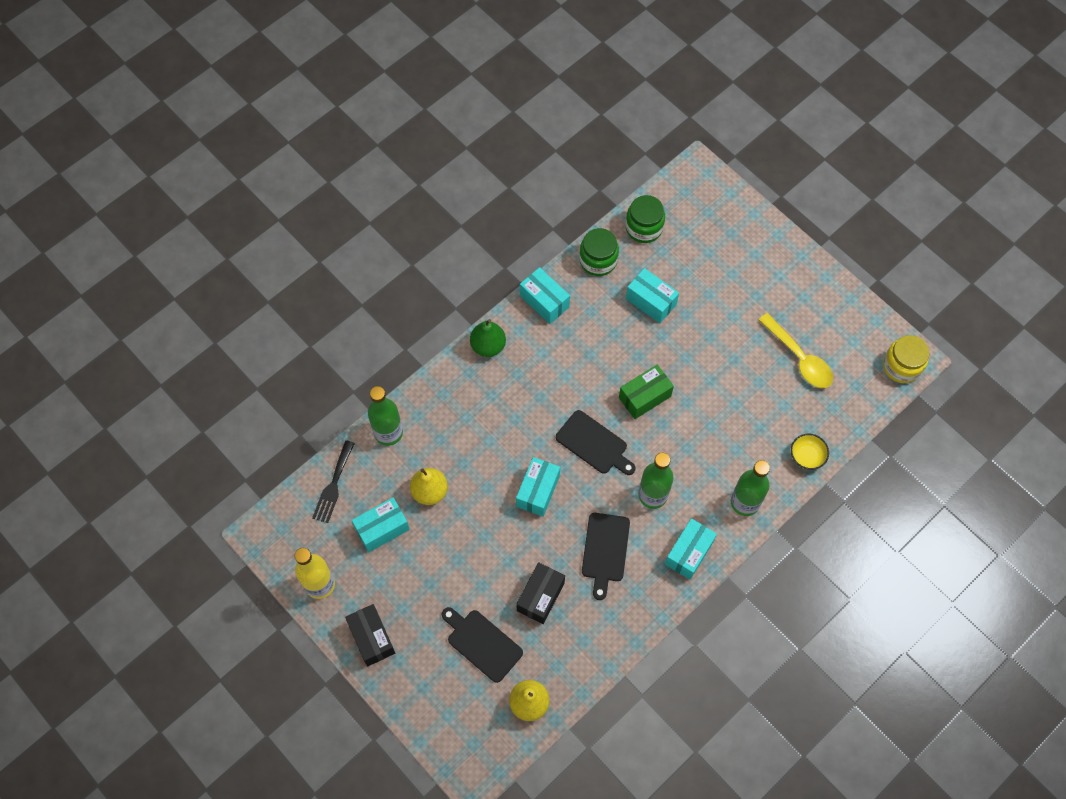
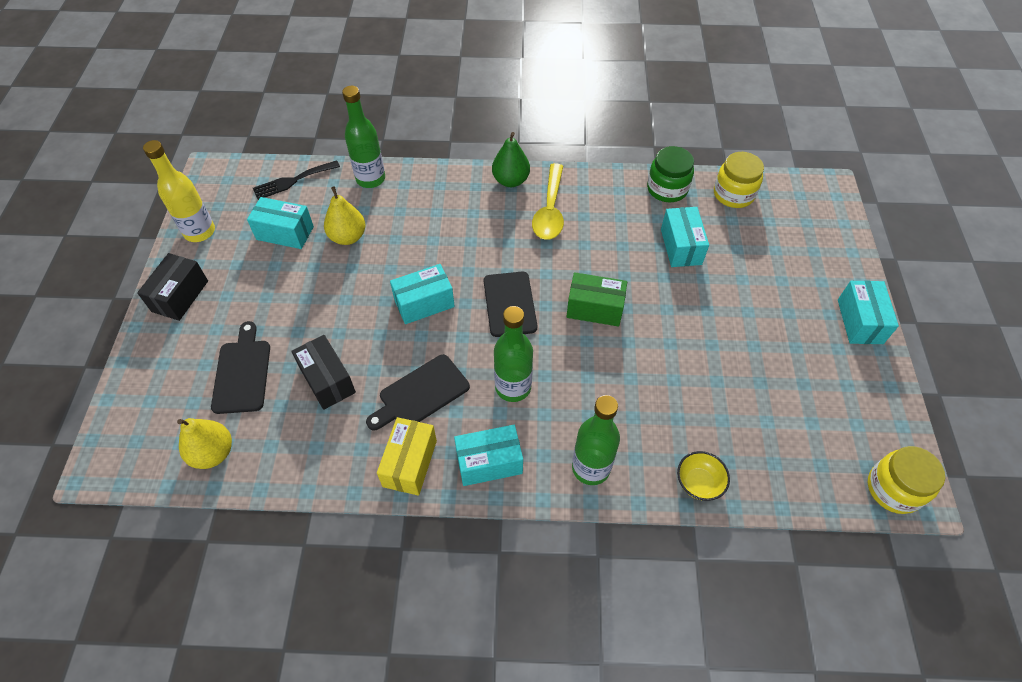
camera: 45 degrees right, 10 degrees down
black box [516,562,565,624] -> black box turned 75 degrees clockwise [291,335,356,410]
turquoise box [520,267,570,324] -> turquoise box moved to [838,281,899,344]
green jar [626,195,665,243] -> yellow jar [714,152,764,208]
yellow spoon [759,313,833,388] -> yellow spoon moved to [532,163,564,240]
none -> yellow box [377,417,437,496]

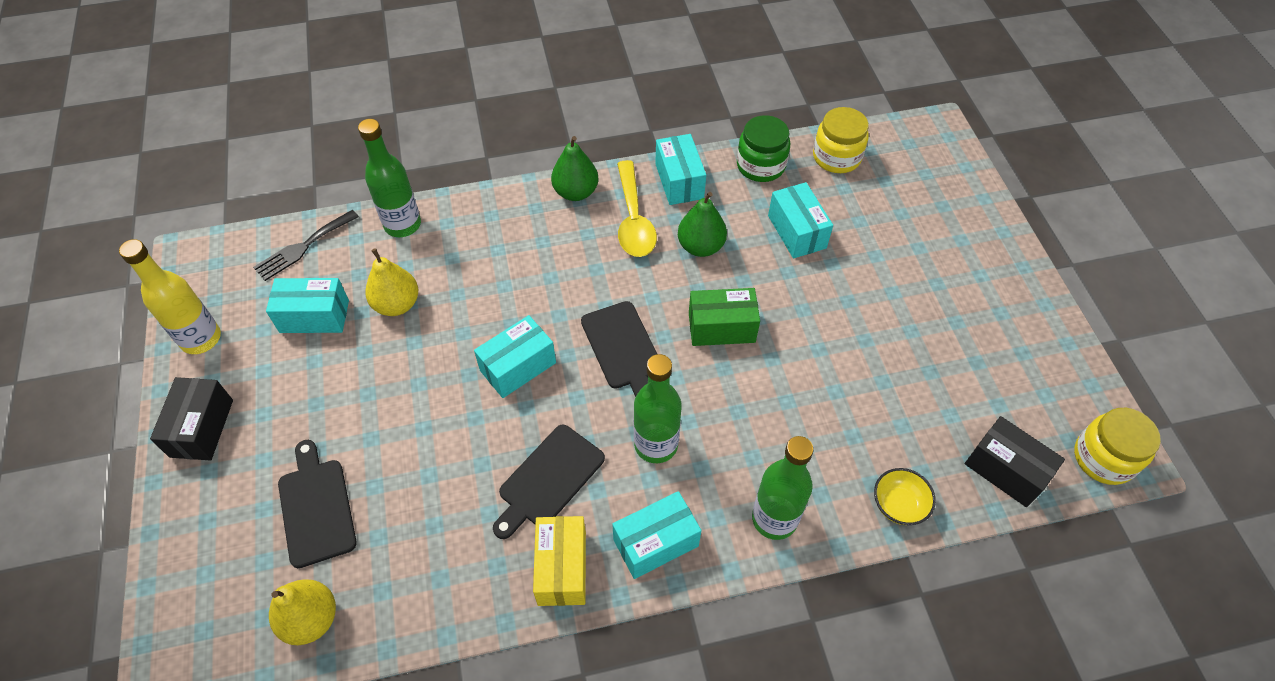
camera: 15 degrees left, 0 degrees up
black box [291,335,356,410] -> black box moved to [965,416,1065,507]
turquoise box [838,281,899,344] -> turquoise box moved to [655,134,706,205]
none -> green pear [678,192,727,257]

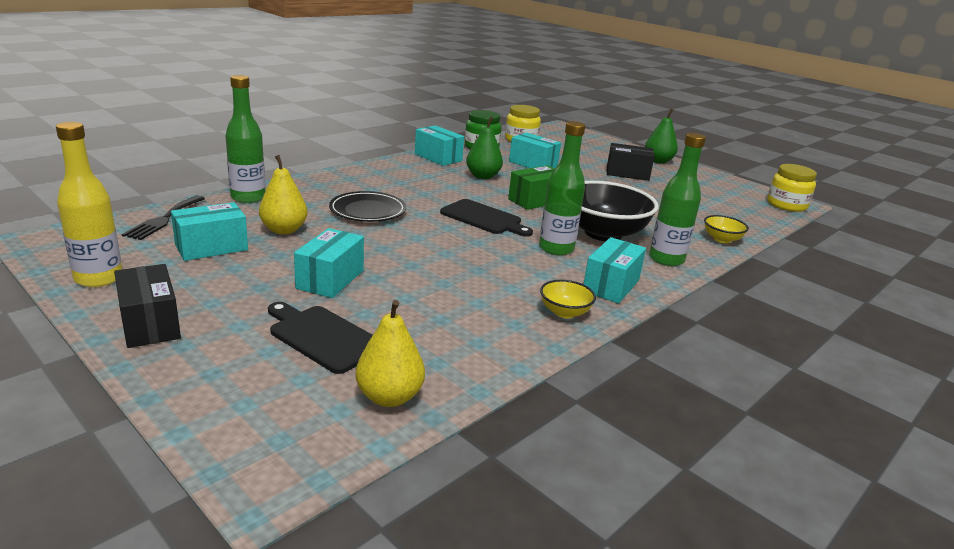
camera: 35 degrees left, 30 degrees down
turquoise box [474,315,556,398] -> turquoise box moved to [294,228,364,298]
black cutting board [493,425,605,539] -> none
yellow box [533,516,586,606] -> yellow bowl [540,280,596,318]
green pear [551,136,598,201] -> green pear moved to [645,109,678,163]
yellow spoon [617,160,657,257] -> none
black box [965,416,1065,507] -> black box moved to [607,143,655,181]
none -> black plate [329,191,406,222]
none -> black bowl [579,181,659,241]

